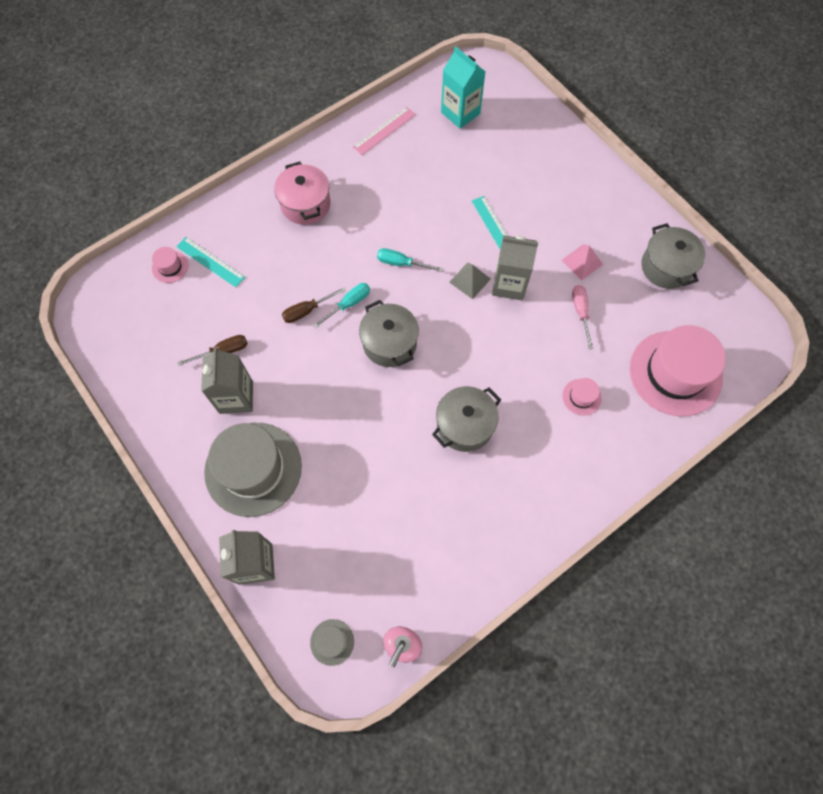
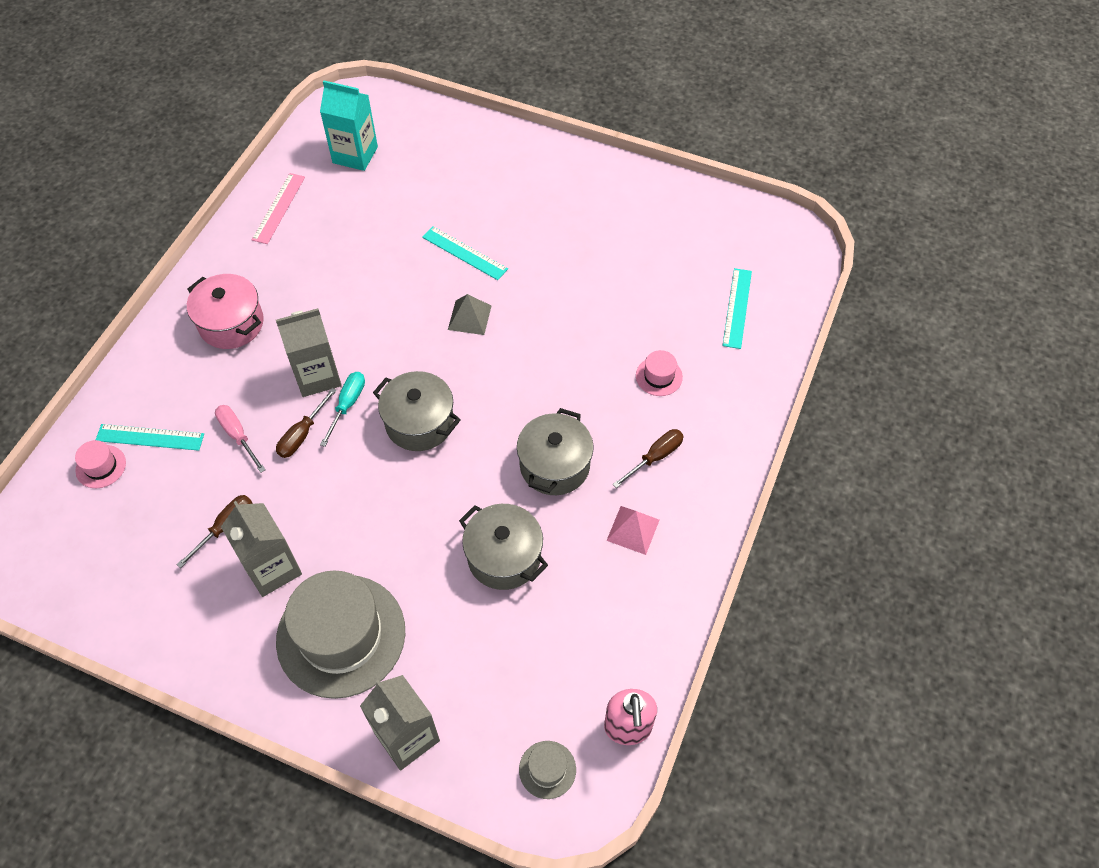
camera: 30 degrees left, 10 degrees down
turquoise screwdriver [377,248,443,272] -> none
grey carton [492,235,538,300] -> grey carton moved to [276,308,342,397]
pink pyramid [562,244,603,281] -> pink pyramid moved to [606,506,659,555]
pink screwdriver [572,285,593,349] -> pink screwdriver moved to [215,405,266,473]
pink hat [630,325,726,416] -> turquoise ruler [722,268,752,349]
grey pot [641,223,705,289] -> grey pot moved to [459,504,548,590]
none -> brown screwdriver [612,429,684,488]

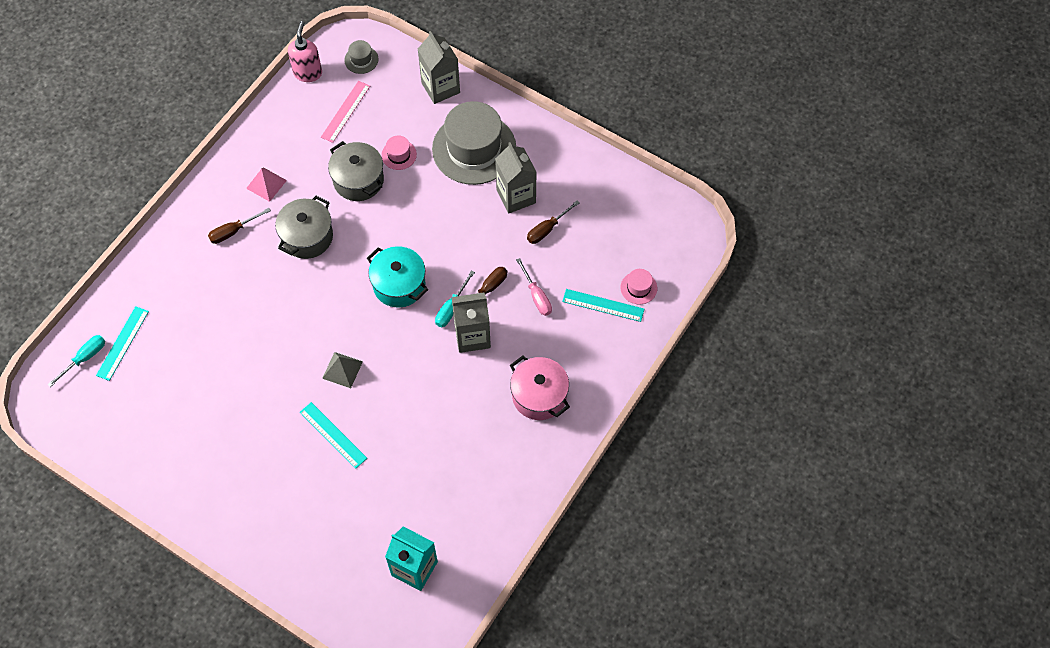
camera: 170 degrees left, 5 degrees up
pink ruler [252,173,305,244] -> pink ruler moved to [321,81,370,143]
grey pot [373,371,461,451] -> turquoise pot [367,246,428,307]
pink hat [636,350,683,396] -> pink hat moved to [381,135,417,170]
none -> turquoise screwdriver [47,335,105,387]

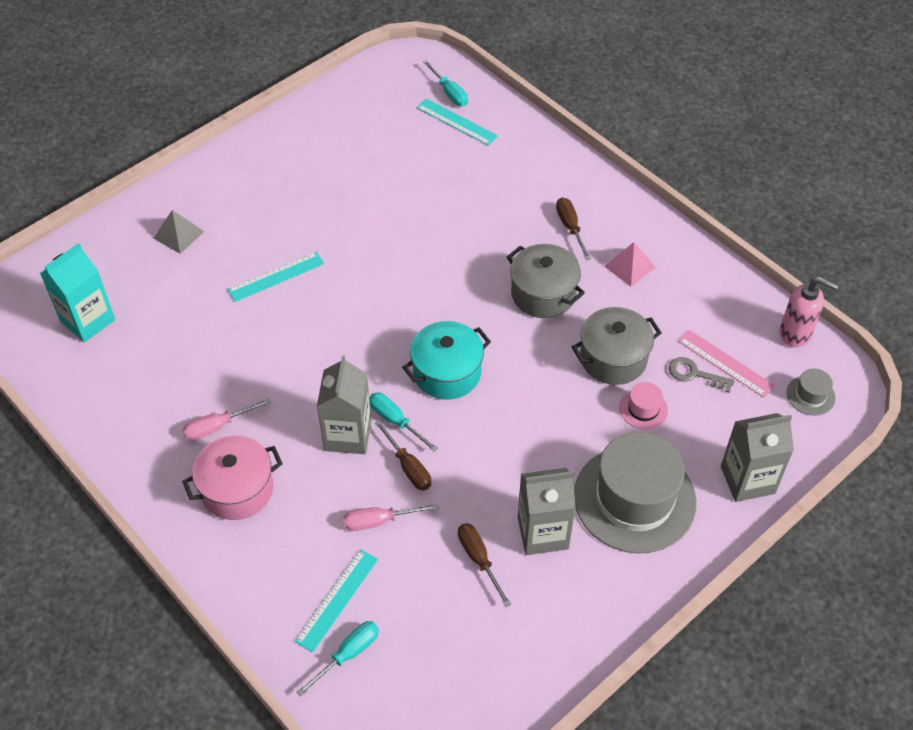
camera: 105 degrees right, 10 degrees down
grey pyramid [322,352,363,388] -> grey pyramid moved to [154,210,204,254]
pink hat [620,269,657,304] -> turquoise screwdriver [297,621,379,696]
none -> pink screwdriver [183,398,271,441]
none -> grey key [669,357,735,393]

